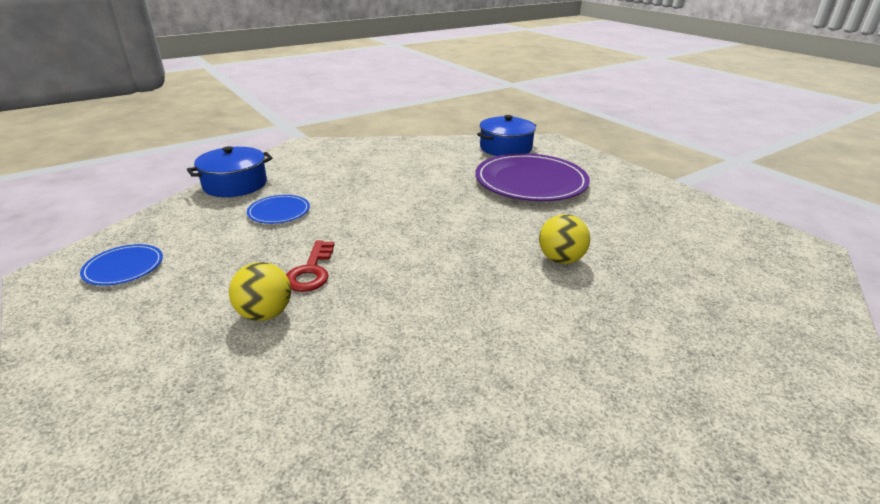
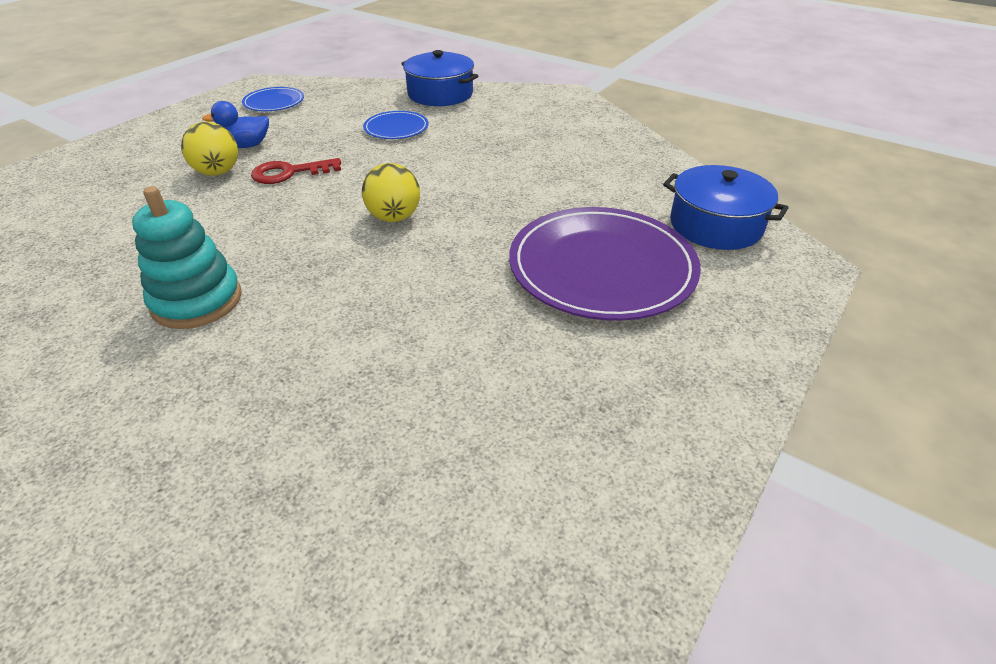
camera: 70 degrees right, 10 degrees up
yellow ball [539,214,590,264] -> yellow ball moved to [362,163,420,222]
none -> turquoise stacking toy [132,186,242,329]
none -> blue duck [202,101,269,148]

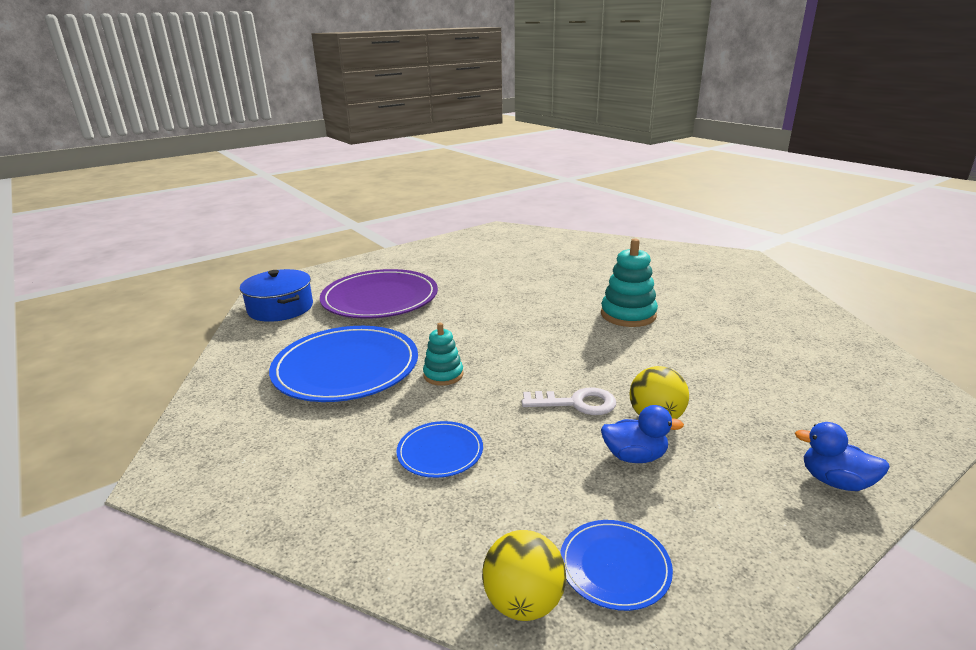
camera: 160 degrees left, 15 degrees down
red key [251,158,341,184] -> white key [522,387,616,415]
yellow ball [362,163,420,222] -> yellow ball moved to [482,530,566,621]
blue pot [401,50,478,106] -> none
none -> blue plate [269,326,418,402]
none -> turquoise stacking toy [423,323,463,386]
none -> blue duck [795,422,890,491]

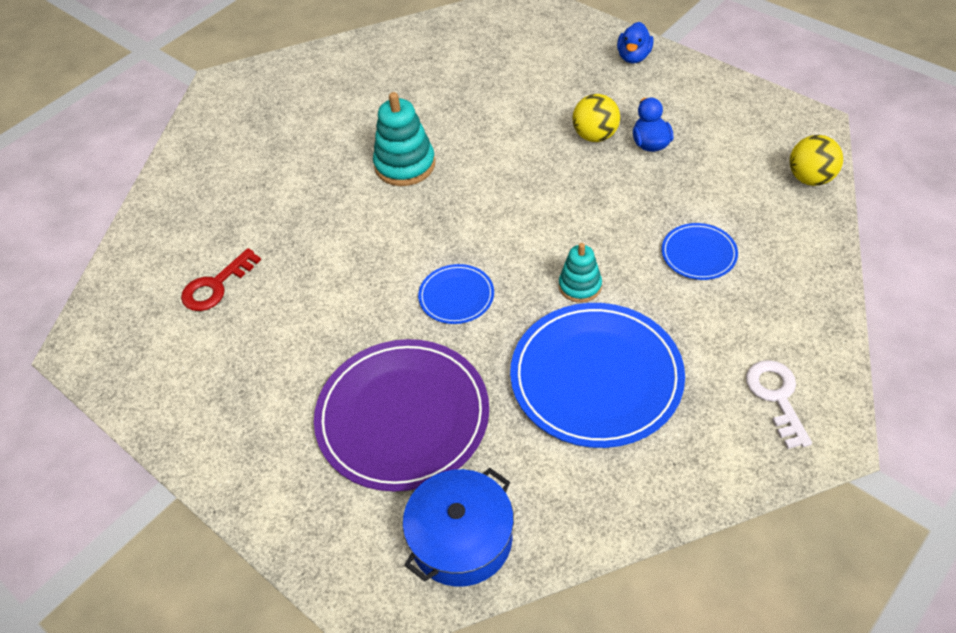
camera: 100 degrees left, 25 degrees up
white key [522,387,616,415] -> white key moved to [746,360,812,449]
blue plate [560,520,673,611] -> blue plate moved to [418,264,494,324]
none -> red key [181,248,261,311]

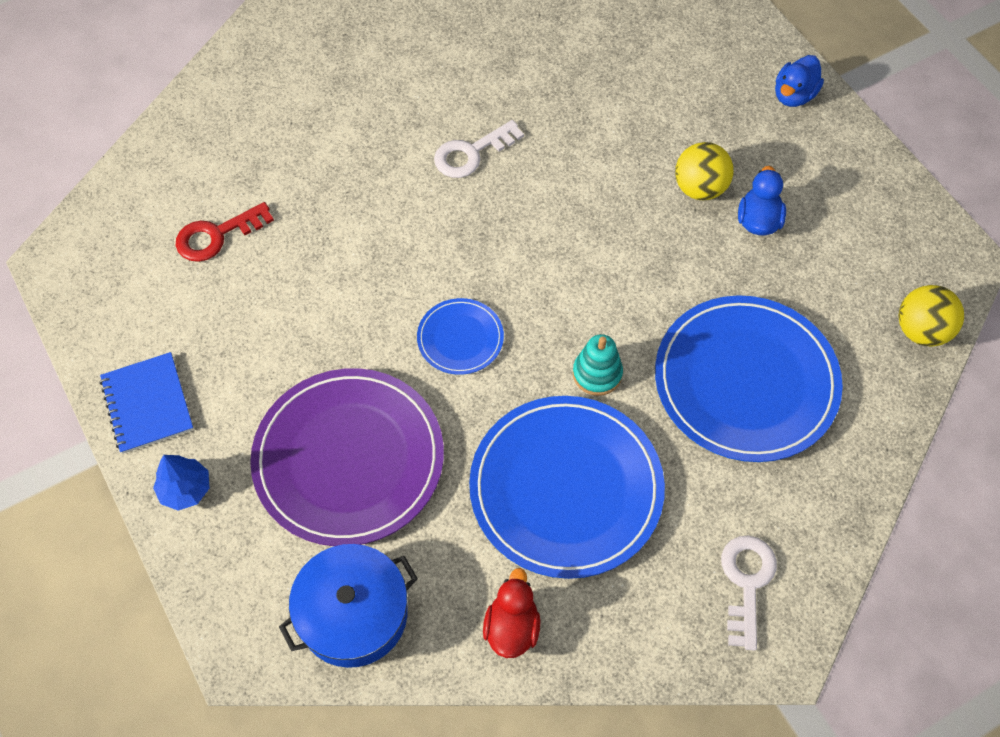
camera: 15 degrees right, 10 degrees up
turquoise stacking toy [373,92,435,186] -> white key [434,120,524,178]
blue plate [661,223,738,280] -> blue plate [655,295,843,462], size x2.09
none -> blue notebook [100,352,194,454]
none -> blue tree [153,455,209,511]
none -> red duck [483,568,541,658]

